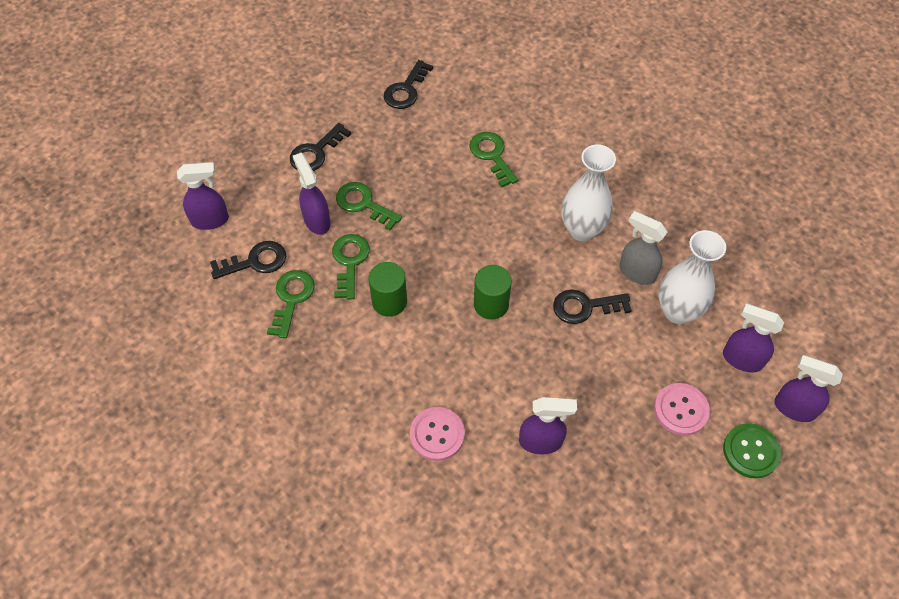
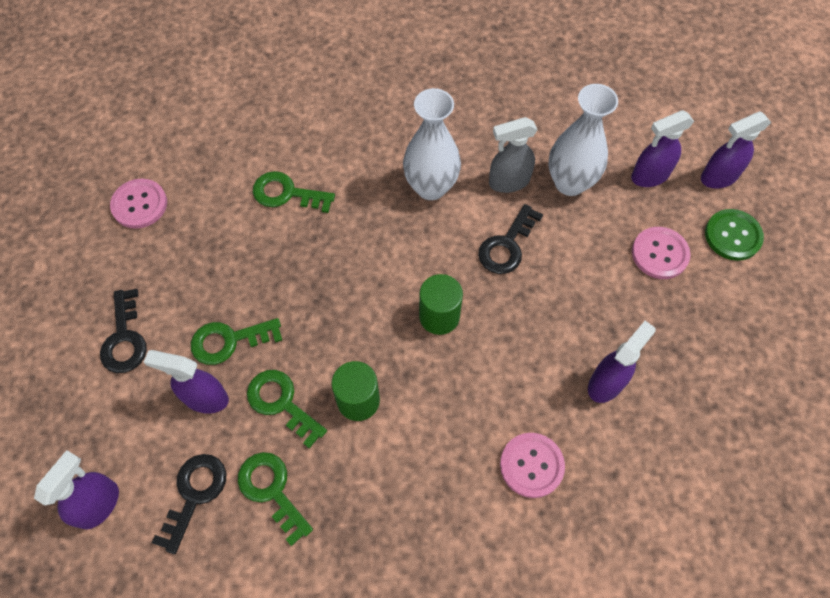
camera: 50 degrees left, 5 degrees up
black key [384,60,433,109] -> pink button [110,179,167,229]

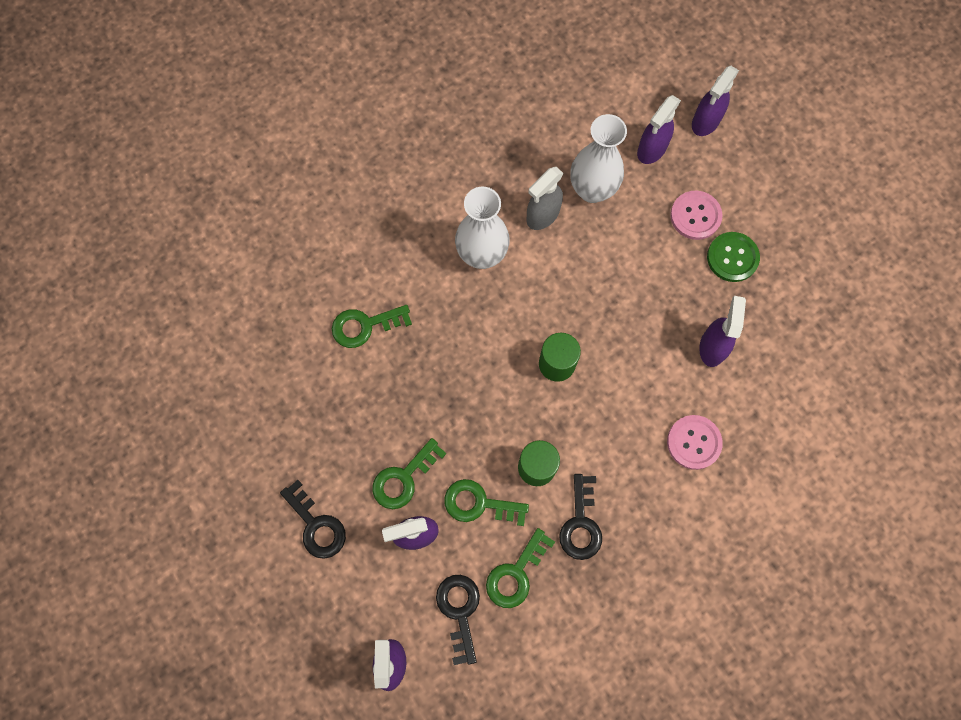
camera: 30 degrees left, 10 degrees up
pink button [110,179,167,229] -> none
green key [238,452,313,546] -> green key turned 75 degrees counterclockwise [486,528,555,608]
black key [478,204,543,274] -> black key moved to [559,474,602,560]
green button [705,209,764,261] -> green button moved to [707,232,760,282]

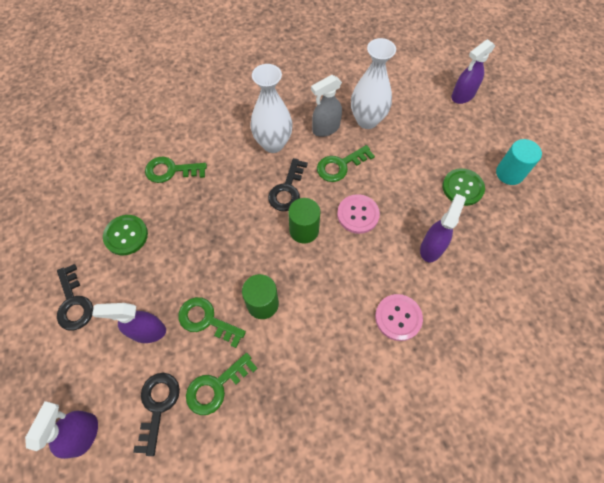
camera: 15 degrees right, 10 degrees down
green key [372,438,446,509] -> green key moved to [317,145,375,182]
black key [559,474,602,560] -> black key moved to [268,158,308,211]
purple spray bottle [637,95,681,164] -> none
pink button [670,191,723,240] -> pink button moved to [337,194,380,234]
none -> green button [103,215,148,255]
none -> turquoise cylinder [496,139,542,185]

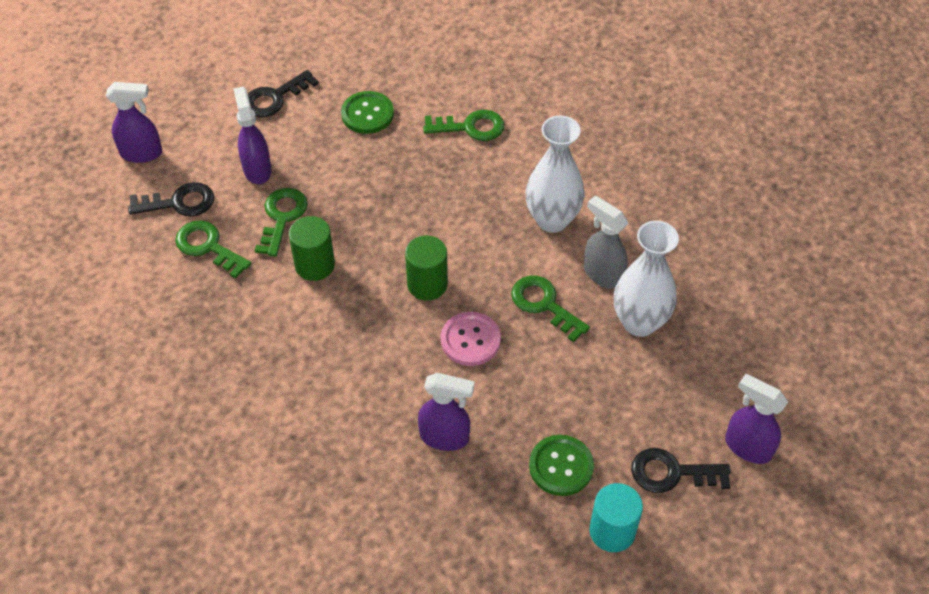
camera: 75 degrees right, 10 degrees down
green key [145,157,207,183] -> green key turned 105 degrees clockwise [423,110,505,141]
black key [268,158,308,211] -> black key moved to [631,448,731,493]
pink button [375,294,423,341] -> none

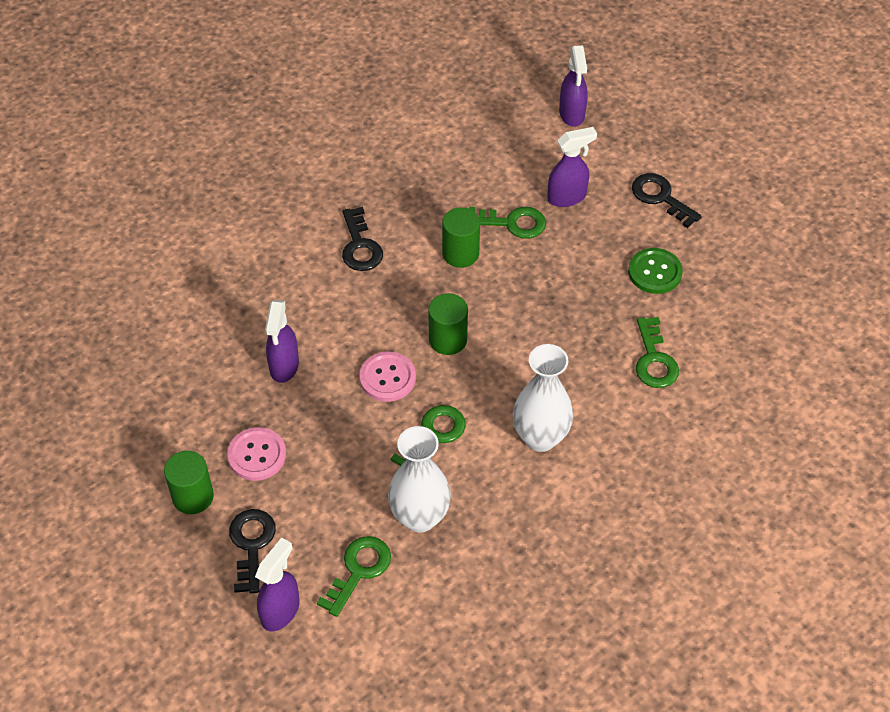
camera: 85 degrees right, 0 degrees up
black key [128,182,214,216] -> black key moved to [342,207,383,271]
green key [175,220,251,279] -> green key moved to [317,536,391,617]
green button [529,435,594,496] -> pink button [227,427,286,481]
grey spray bottle [584,196,628,289] -> none
turquoise cylinder [589,483,643,552] -> green cylinder [164,451,214,514]

